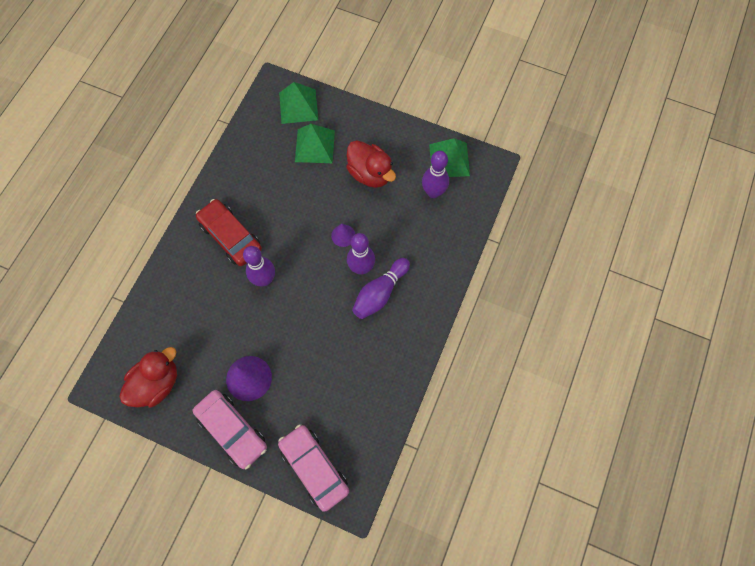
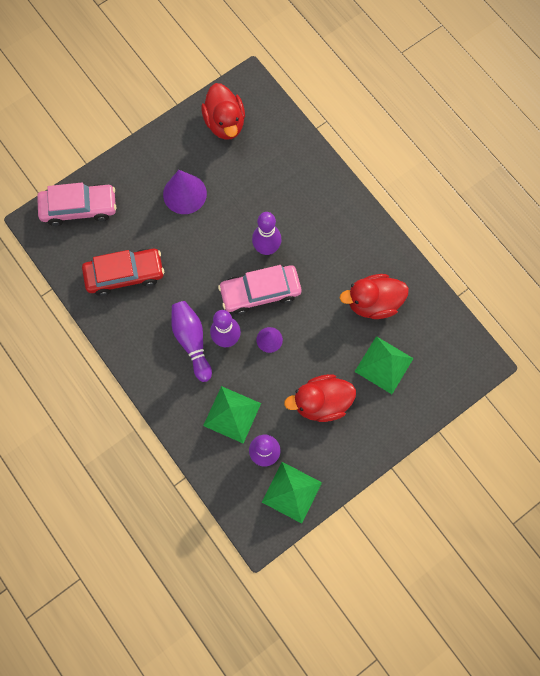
camera: 120 degrees right, 5 degrees up
pink car [193,390,267,469] -> pink car moved to [218,265,301,314]
red car [196,199,262,266] -> red car moved to [82,249,164,296]
green pyramid [279,82,318,124] -> green pyramid moved to [203,386,261,443]
none -> red duck [340,274,409,319]

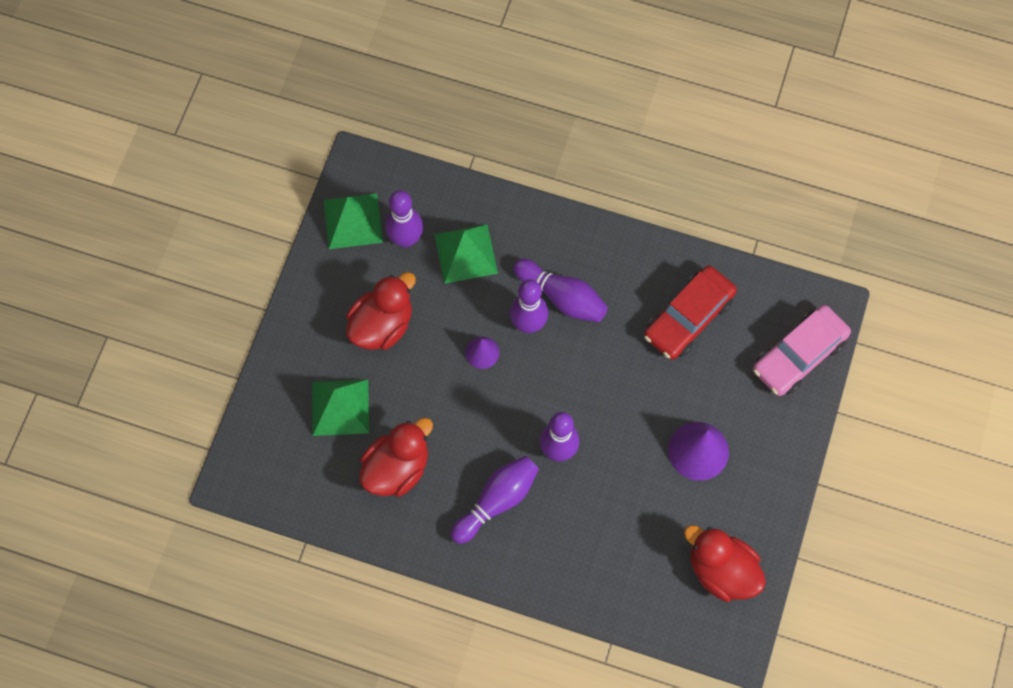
camera: 145 degrees right, 5 degrees down
pink car [218,265,301,314] -> none
none -> purple bowling pin [450,456,539,544]

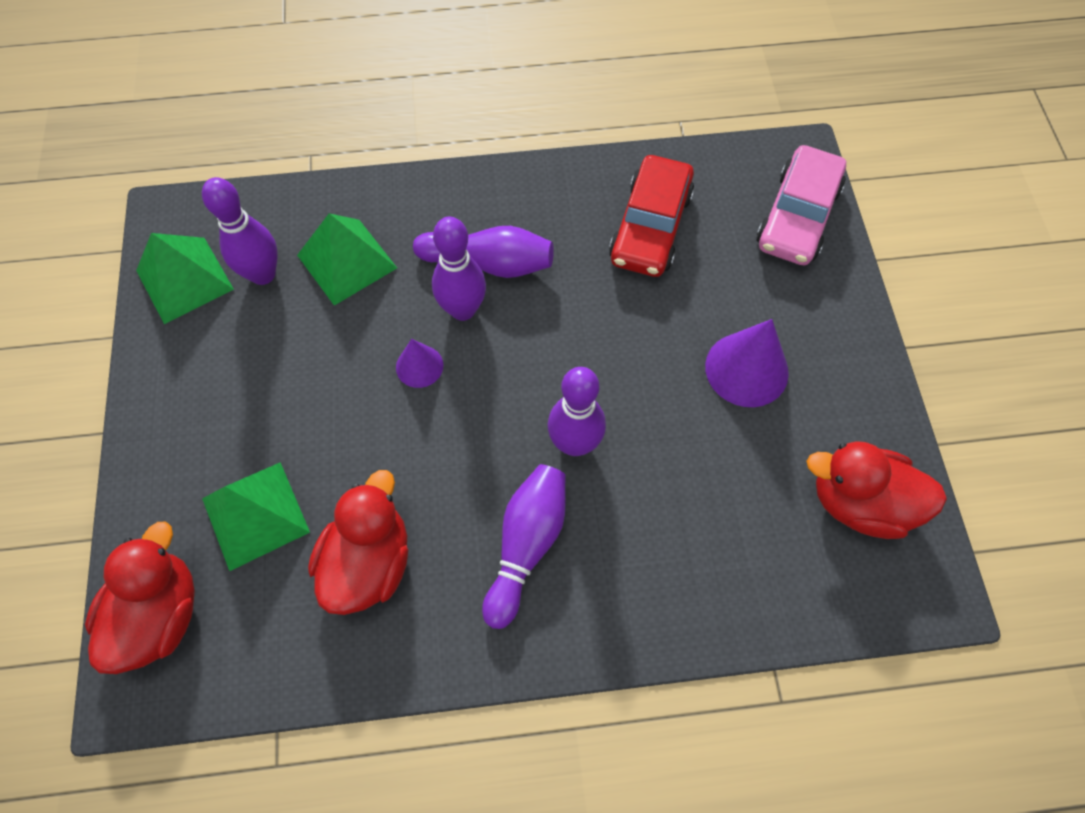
camera: 25 degrees left, 5 degrees down
red duck [346,272,416,350] -> red duck moved to [85,521,195,674]

